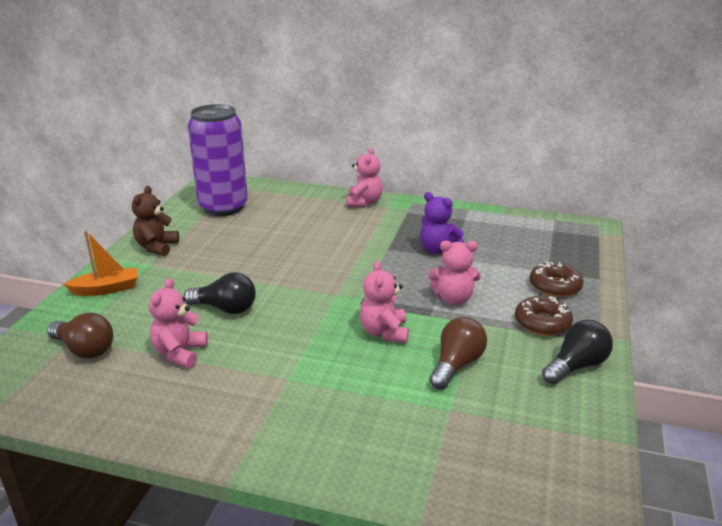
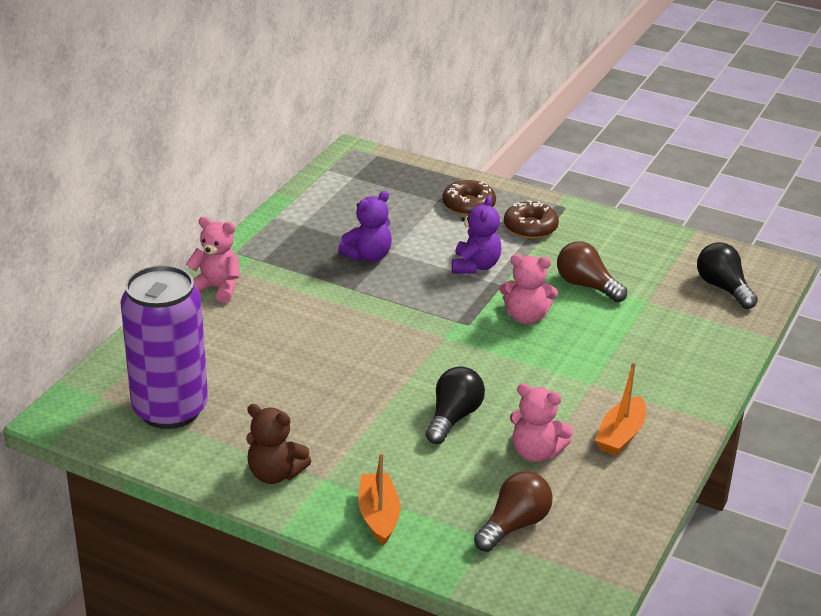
camera: 80 degrees left, 5 degrees up
pink teddy bear [428,241,481,305] -> purple teddy bear [452,196,501,274]
black light bulb [542,320,613,385] -> black light bulb moved to [697,242,758,309]
none -> orange boat [595,362,646,456]

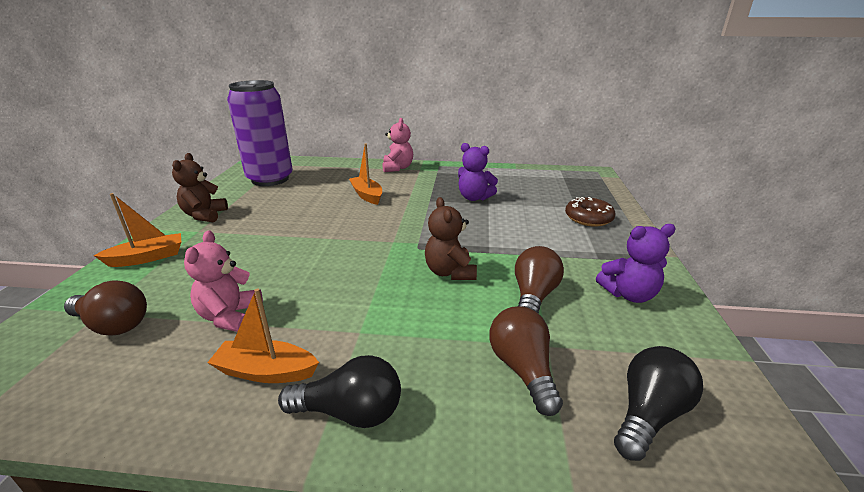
camera: 70 degrees right, 5 degrees down
black light bulb [426,366,485,444] -> black light bulb moved to [278,355,401,428]
purple teddy bear [452,196,501,274] -> purple teddy bear moved to [596,224,676,303]
pink teddy bear [499,254,558,324] -> brown teddy bear [425,197,477,280]
brown donut [504,200,559,239] -> none
none -> orange boat [349,144,382,205]
none -> brown light bulb [489,306,563,416]

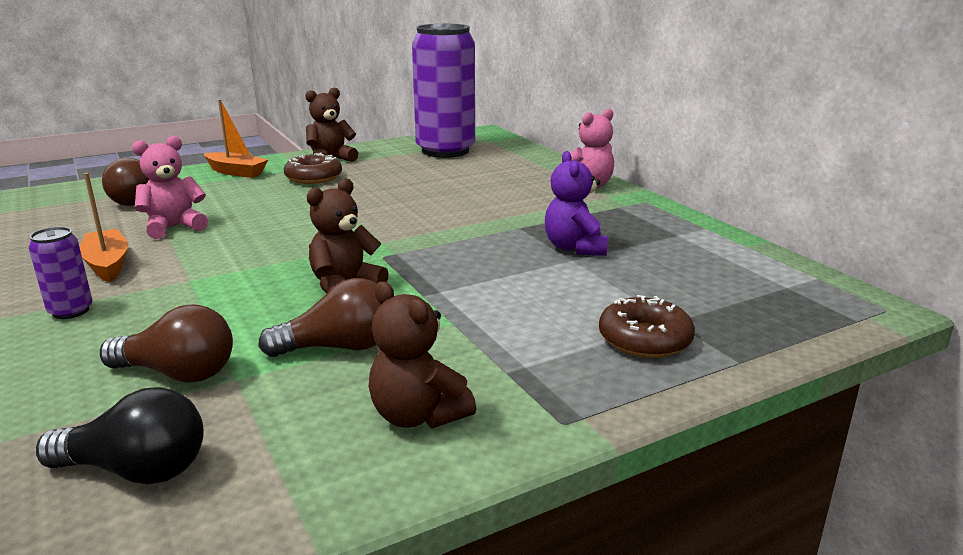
camera: 55 degrees right, 5 degrees down
black light bulb [278,355,401,428] -> purple can [29,227,93,319]
orange boat [349,144,382,205] -> none
brown light bulb [489,306,563,416] -> brown light bulb turned 60 degrees clockwise [100,304,233,383]
purple teddy bear [596,224,676,303] -> brown teddy bear [369,281,476,428]
none -> brown donut [284,153,342,184]

